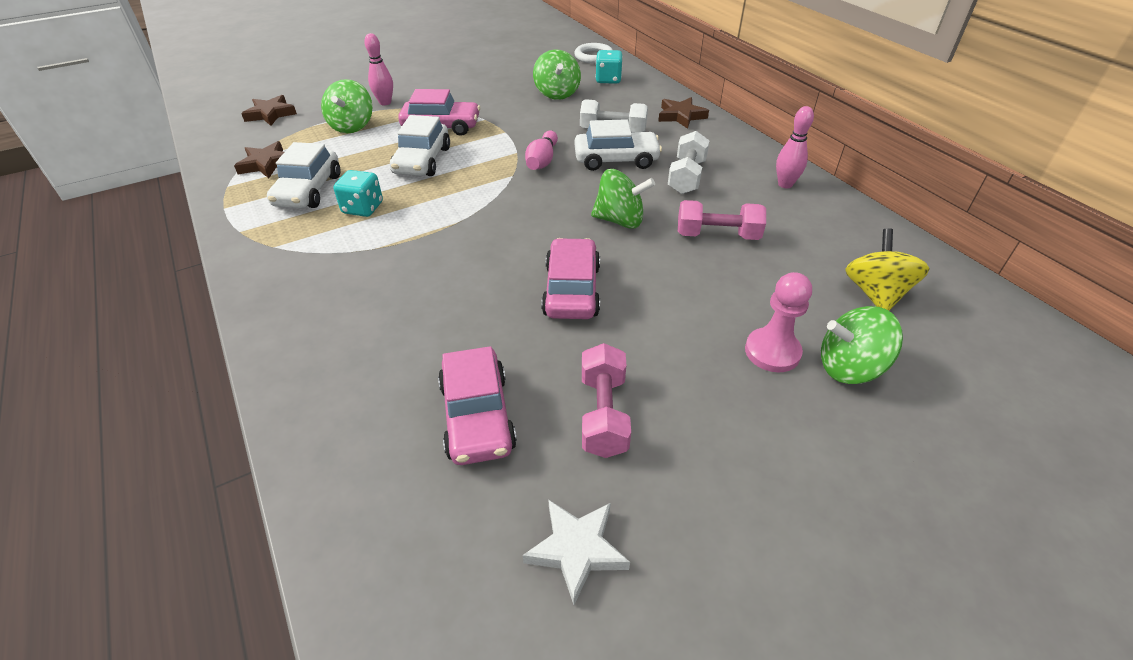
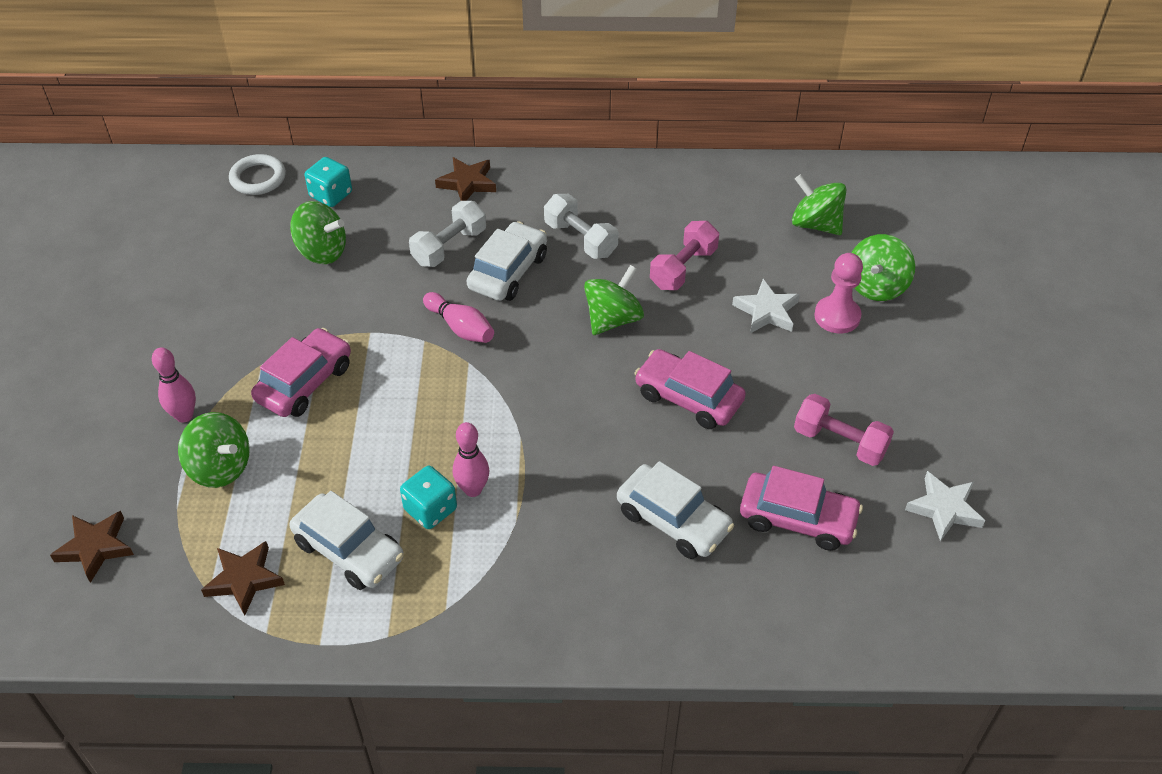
camera: 60 degrees left, 5 degrees up
white car [390,115,450,176] -> white car moved to [617,461,734,559]
pink bowling pin [776,106,814,188] -> pink bowling pin moved to [453,422,489,497]
yellow spinning top [845,228,930,311] -> green spinning top [792,174,846,235]
none -> white star [732,279,800,333]

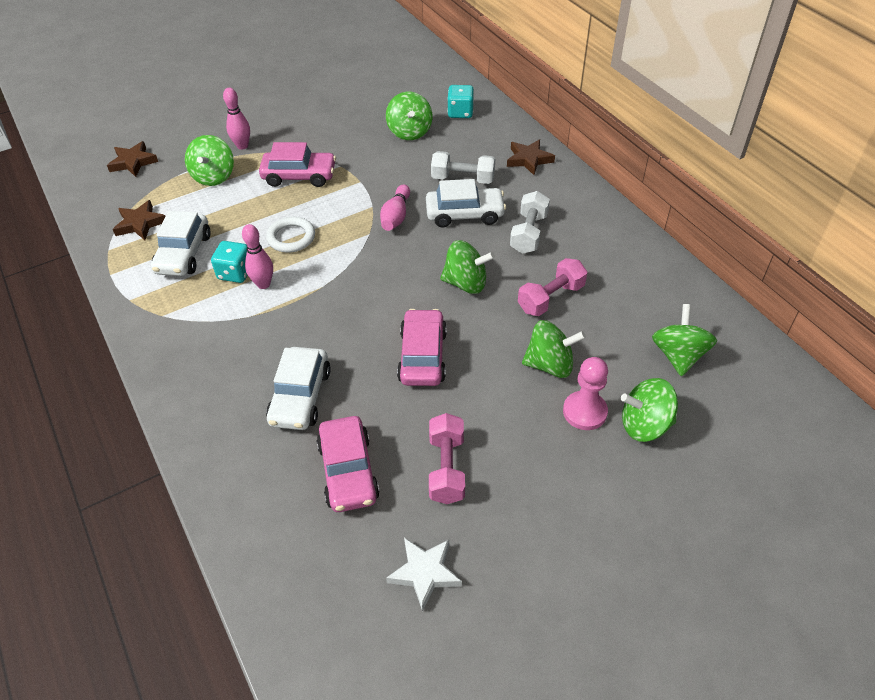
camera: 60 degrees right, 0 degrees up
white ring [229,154,286,195] -> white ring moved to [266,217,315,253]
pink dumbbell [650,221,719,290] -> pink dumbbell turned 45 degrees counterclockwise [518,258,587,316]
white star [732,279,800,333] -> green spinning top [522,320,586,378]

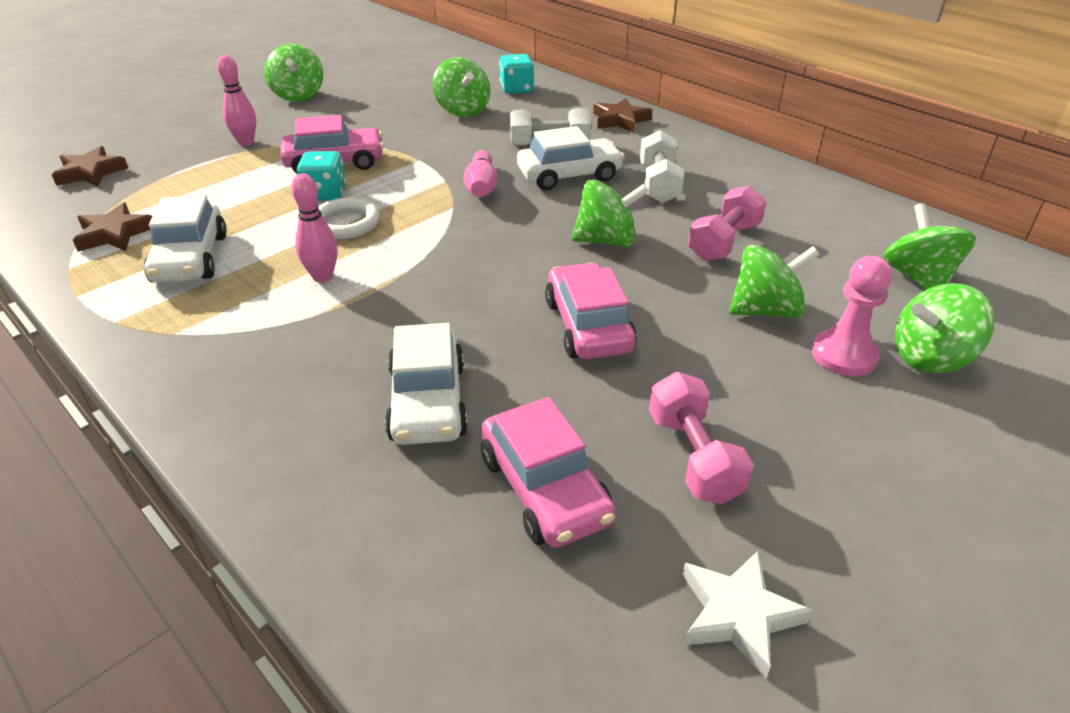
camera: 15 degrees left, 10 degrees down
green spinning top [185,135,234,186] -> green spinning top moved to [264,44,323,102]
turquoise dice [211,241,247,283] -> turquoise dice moved to [297,151,346,201]

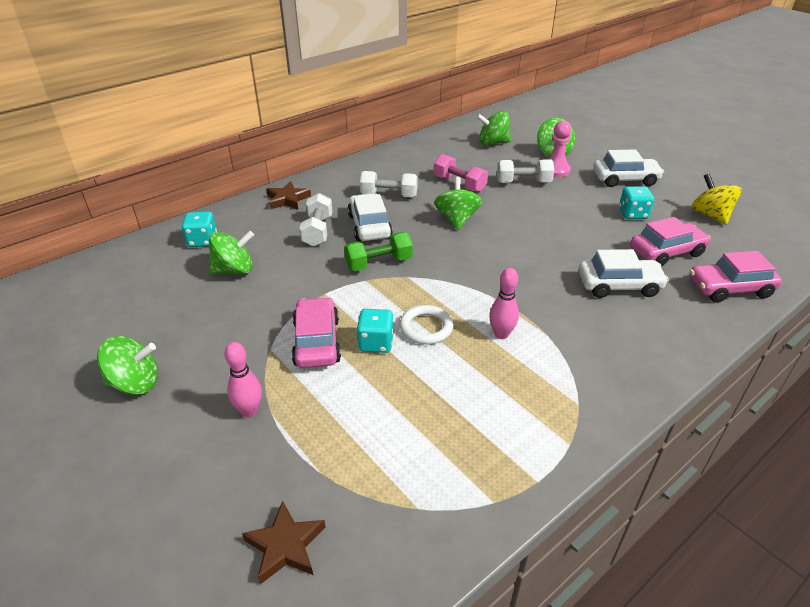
camera: 85 degrees left, 0 degrees up
brown star [73,203,152,252] -> none
white car [144,195,227,283] -> white car moved to [593,149,664,187]
pink bowling pin [463,150,497,197] -> green dumbbell [344,232,413,271]
pink car [545,263,637,359] -> pink car moved to [689,250,782,303]
pink dumbbell [649,372,753,504] -> turquoise dice [619,186,654,219]
white star [682,551,813,679] -> yellow spinning top [691,173,741,225]
green spinning top [729,245,820,318] -> white dumbbell [497,159,554,183]

